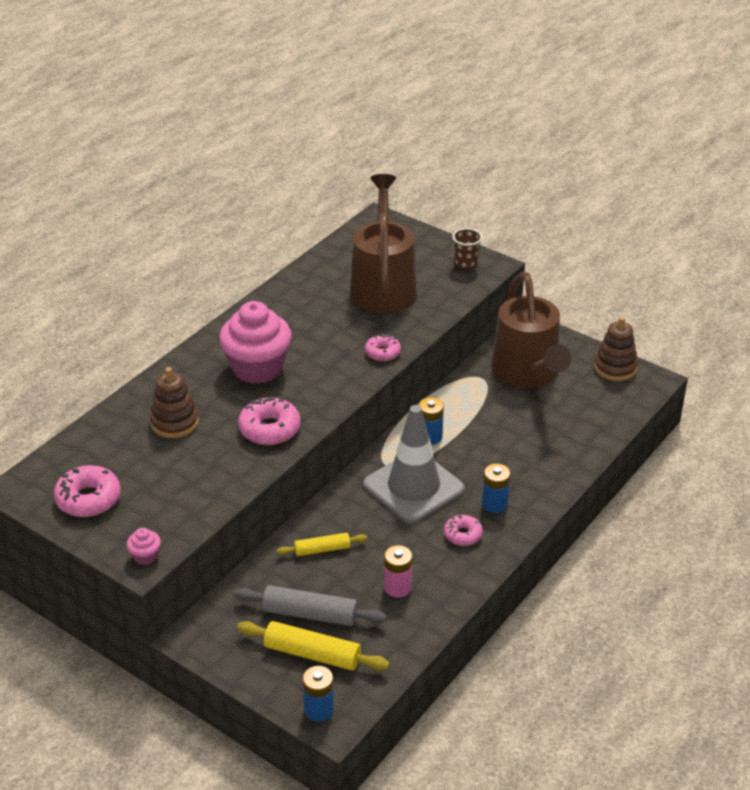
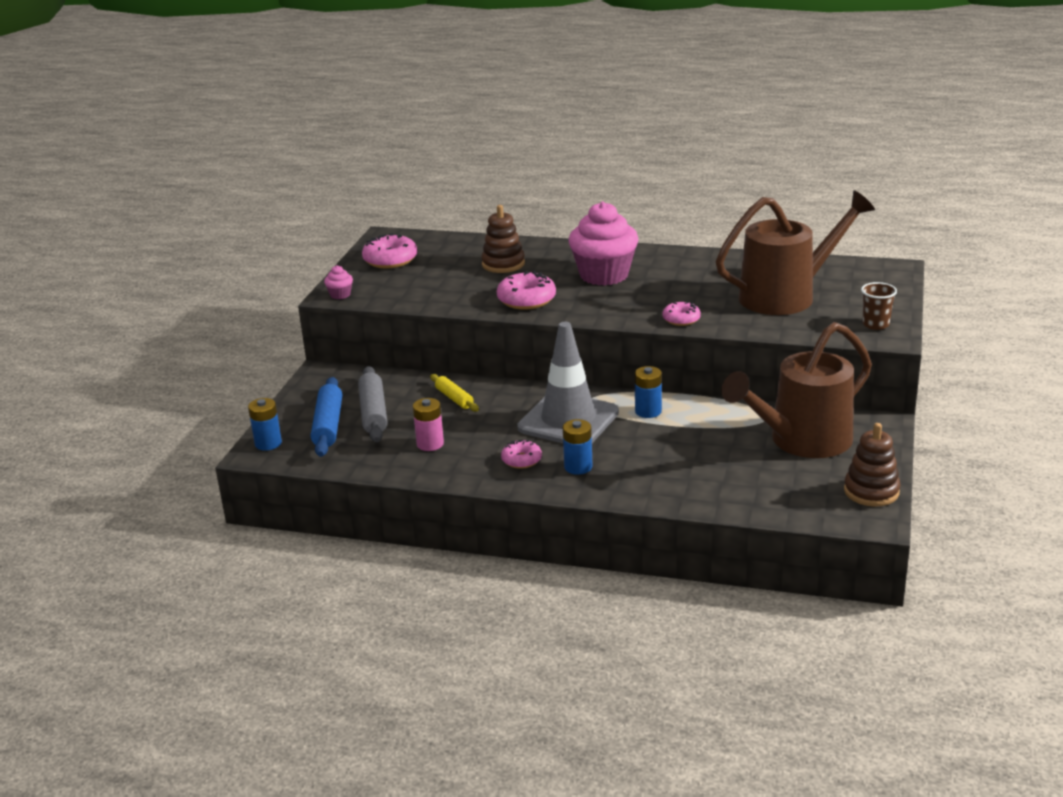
camera: 70 degrees right, 10 degrees down
yellow rolling pin [237,621,390,671] -> blue rolling pin [311,377,342,457]

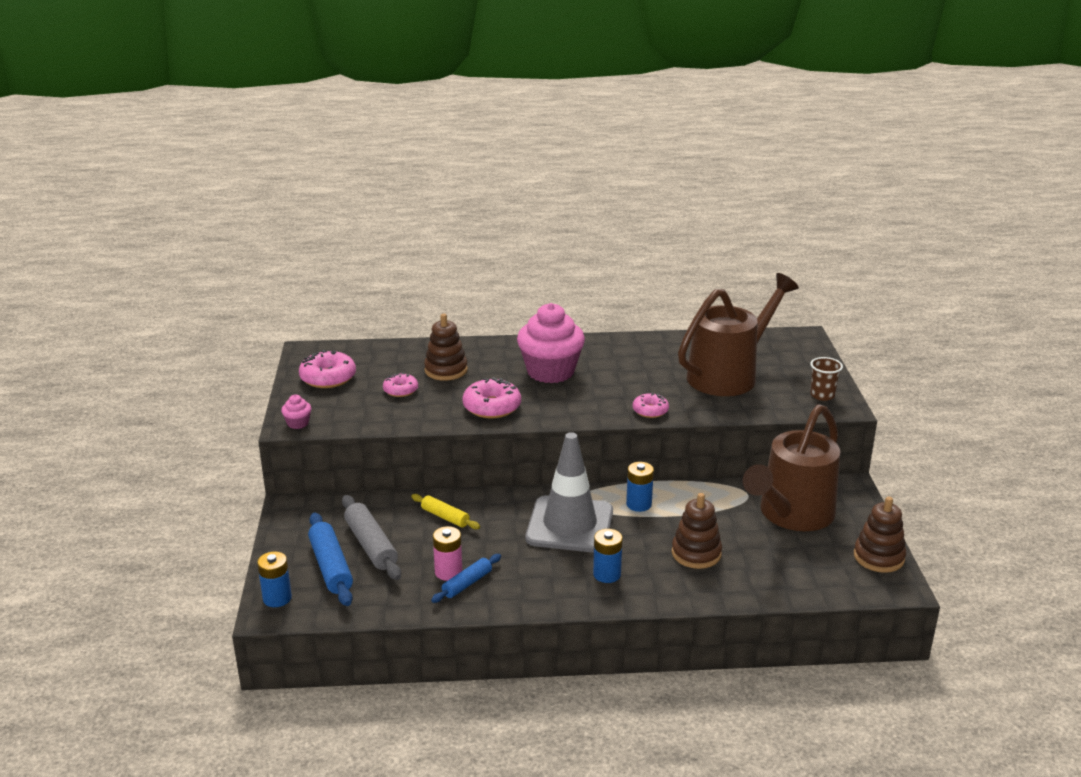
camera: 20 degrees left, 0 degrees up
pink donut [501,440,542,469] -> pink donut moved to [383,373,418,397]
none -> blue rolling pin [431,554,501,603]
none -> brown stacking toy [672,493,722,569]

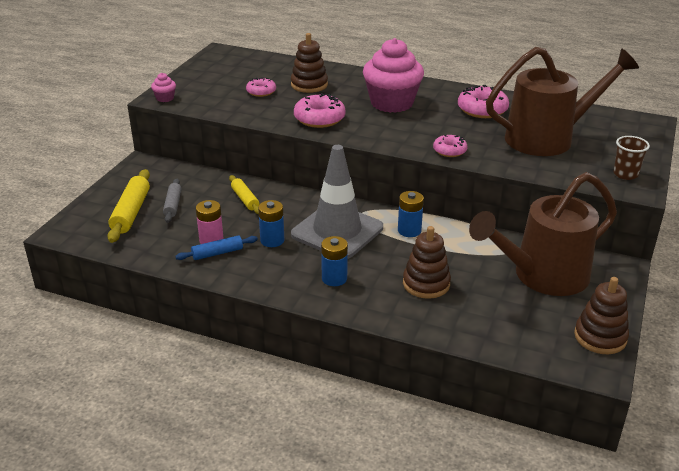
camera: 25 degrees right, 5 degrees up
blue battery [257,551,292,607] -> blue battery moved to [258,200,284,247]
pink donut [299,350,356,388] -> pink donut moved to [458,85,509,118]
blue rolling pin [308,512,353,606] -> yellow rolling pin [107,169,150,243]
grey rolling pin [342,495,401,580] -> grey rolling pin [163,179,182,223], size x0.62

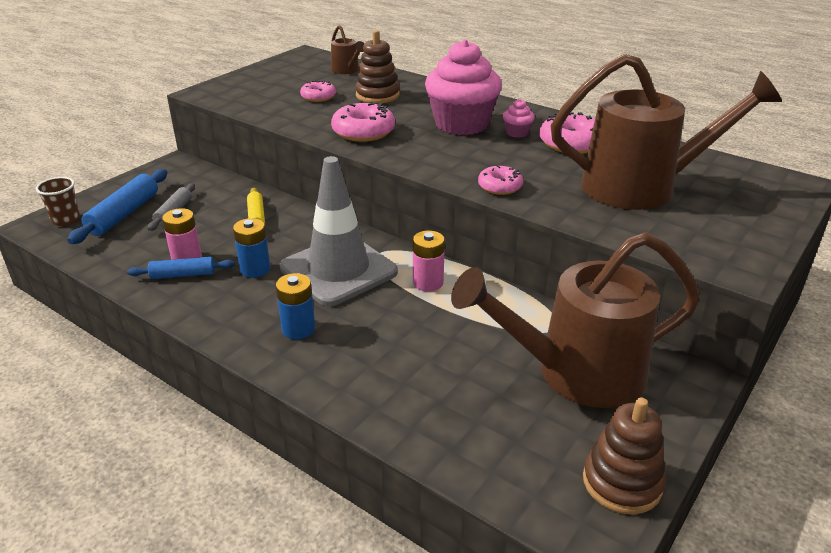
camera: 15 degrees right, 0 degrees up
yellow rolling pin [107,169,150,243] -> blue rolling pin [67,169,167,244]
pink cupcake [151,73,176,102] -> pink cupcake moved to [503,99,535,138]
blue battery [398,191,424,237] -> pink battery [413,231,445,291]
brown stacking toy [403,226,451,299] -> none
brown cup [613,136,650,180] -> brown cup moved to [36,177,80,226]
none -> brown watering can [331,25,364,74]

